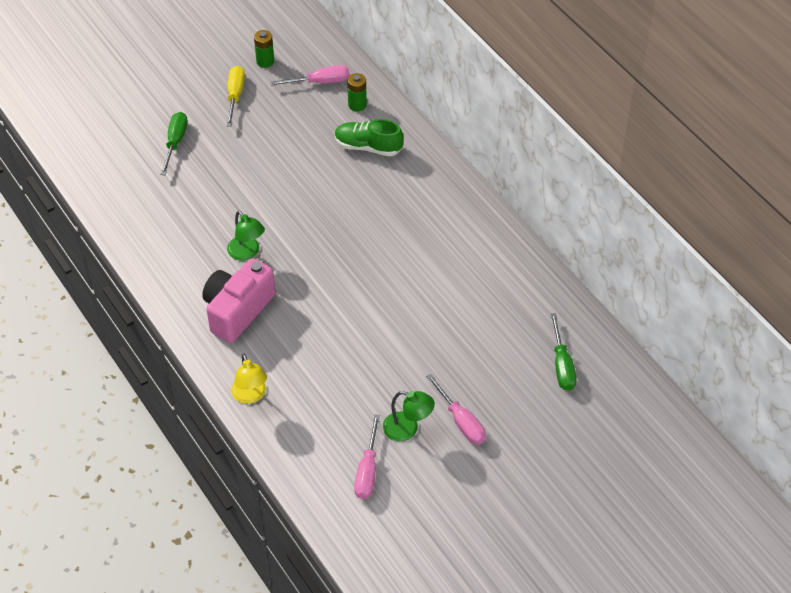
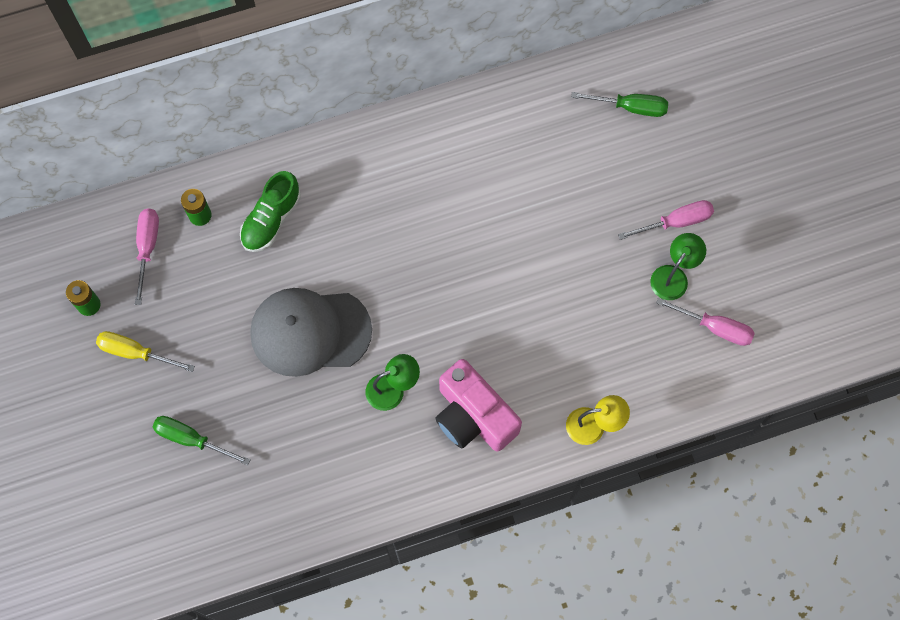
camera: 75 degrees left, 20 degrees up
none -> grey cap [250,288,372,377]

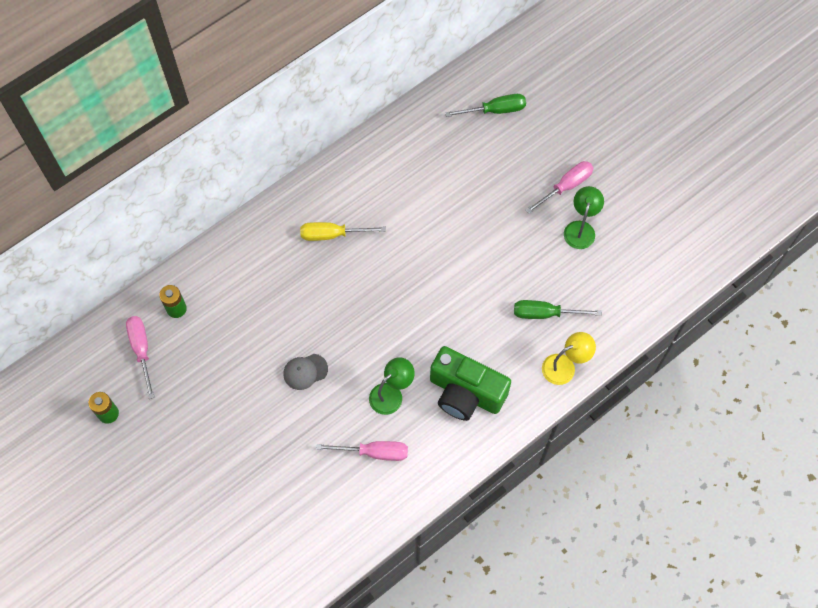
camera: 20 degrees left, 5 degrees down
yellow screwdriver [96,331,195,372] -> yellow screwdriver moved to [300,222,386,241]
green screwdriver [153,416,251,465] -> green screwdriver moved to [514,300,602,319]
green shoe [240,171,301,252] -> none
grey cap [250,288,372,377] -> grey cap [283,354,328,390], size x0.43
pink camera [435,359,522,452] -> green camera [430,346,511,421]
pink screwdriver [656,298,755,346] -> pink screwdriver moved to [316,441,408,461]

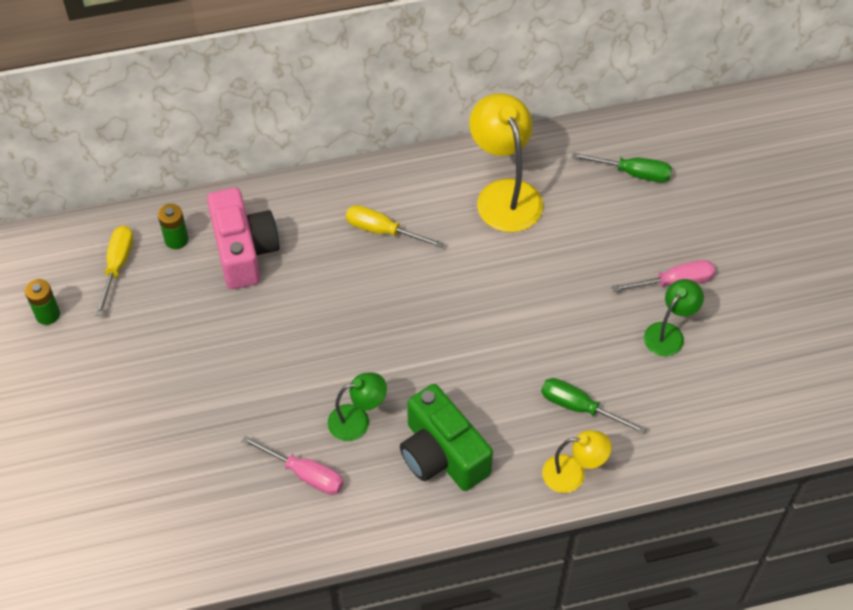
camera: 25 degrees right, 10 degrees down
pink screwdriver [126,316,155,399] -> yellow screwdriver [95,226,133,316]
grey cap [283,354,328,390] -> none
none -> pink camera [207,188,280,289]
none -> yellow lamp [469,93,543,232]

